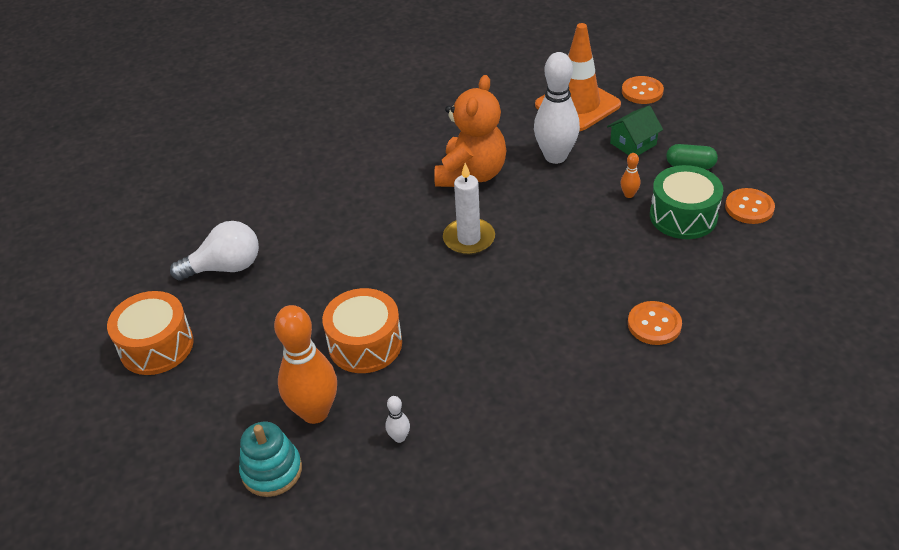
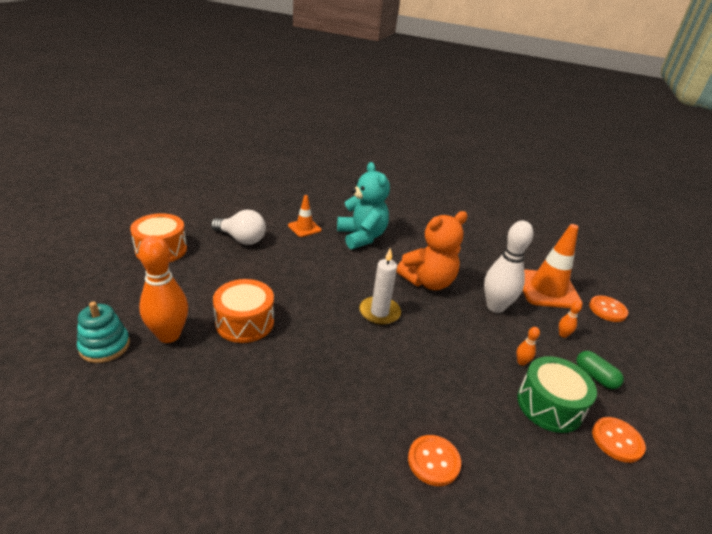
camera: 35 degrees right, 10 degrees down
white bowling pin [386,396,410,443] -> none
green house [607,105,663,155] -> orange bowling pin [559,301,582,338]
none -> orange traffic cone [288,195,321,237]
none -> turquoise teddy bear [337,162,390,249]

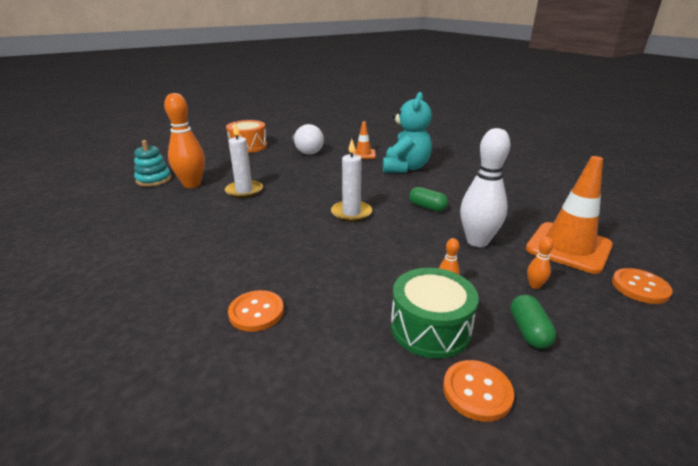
camera: 40 degrees right, 5 degrees down
orange drum [213,279,274,343] -> white candle [225,123,263,198]
orange teddy bear [396,211,468,290] -> green capsule [409,187,448,212]

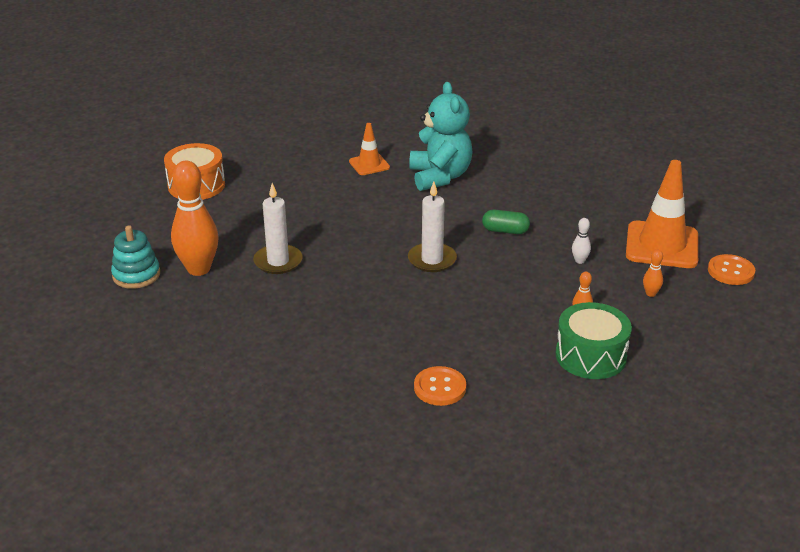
camera: 25 degrees left, 5 degrees up
white light bulb [292,124,324,155] -> none
orange button [443,360,514,422] -> none
white bowling pin [460,128,510,247] -> white bowling pin [572,218,591,264], size x0.42
green capsule [511,295,556,349] -> none

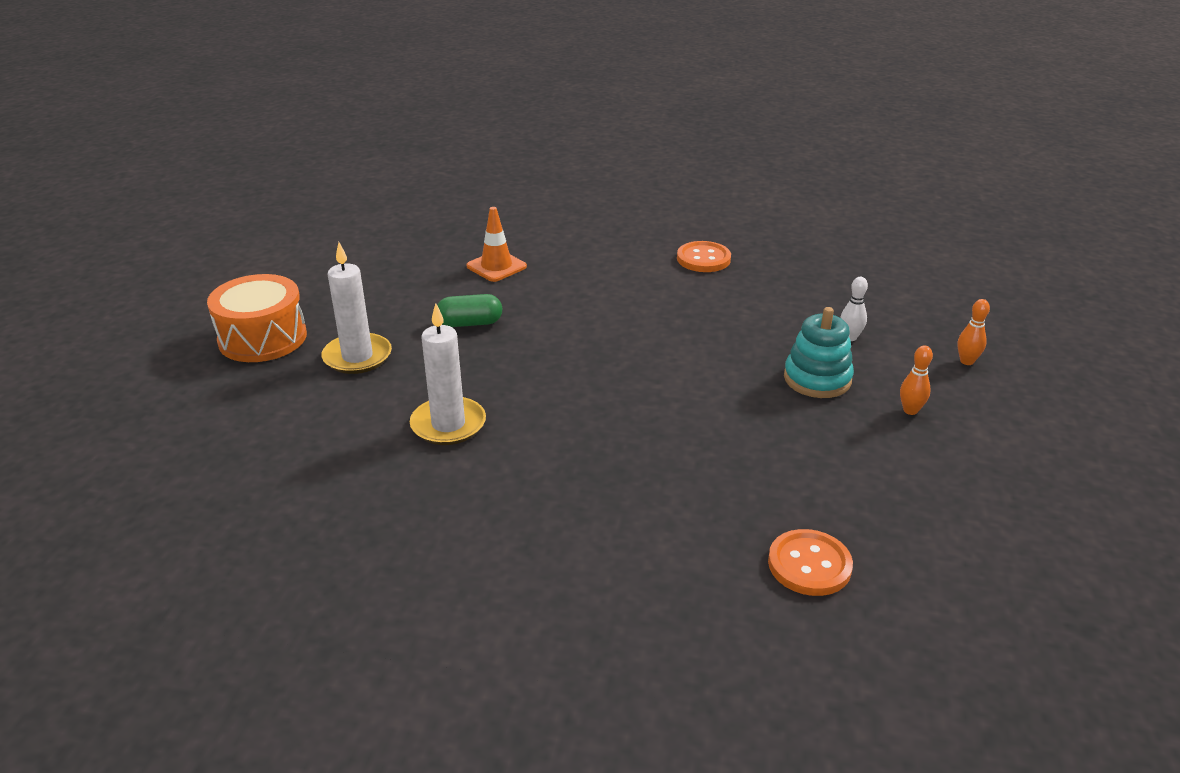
camera: 20 degrees left, 0 degrees up
turquoise stacking toy [111,225,160,289] -> turquoise stacking toy moved to [784,307,854,398]
orange bowling pin [171,161,218,276] -> none
white candle [408,182,457,272] -> white candle moved to [322,242,392,374]
turquoise teddy bear [409,82,473,191] -> none
green capsule [482,210,530,234] -> green capsule moved to [437,294,502,327]
green drum [556,302,632,379] -> none
orange traffic cone [626,160,698,268] -> none
orange button [708,254,755,285] -> orange button moved to [677,241,731,272]

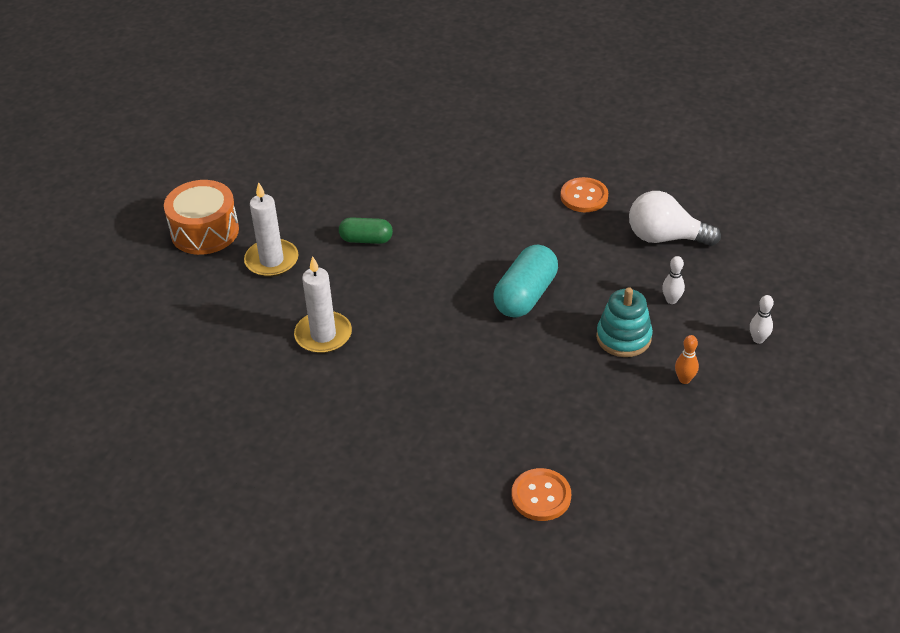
camera: 15 degrees right, 10 degrees up
orange traffic cone [466,207,527,282] -> none
orange bowling pin [957,299,990,365] -> white bowling pin [750,295,774,344]
none -> turquoise capsule [493,245,558,317]
none -> white light bulb [629,191,721,246]

